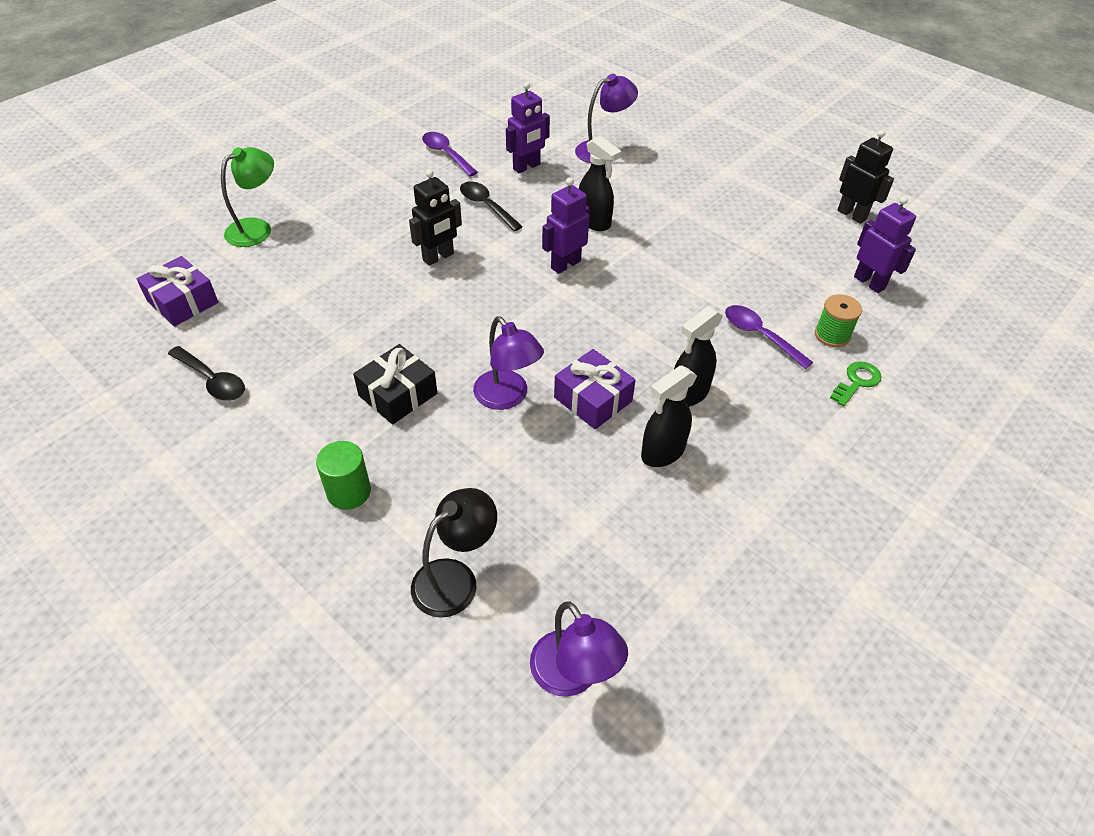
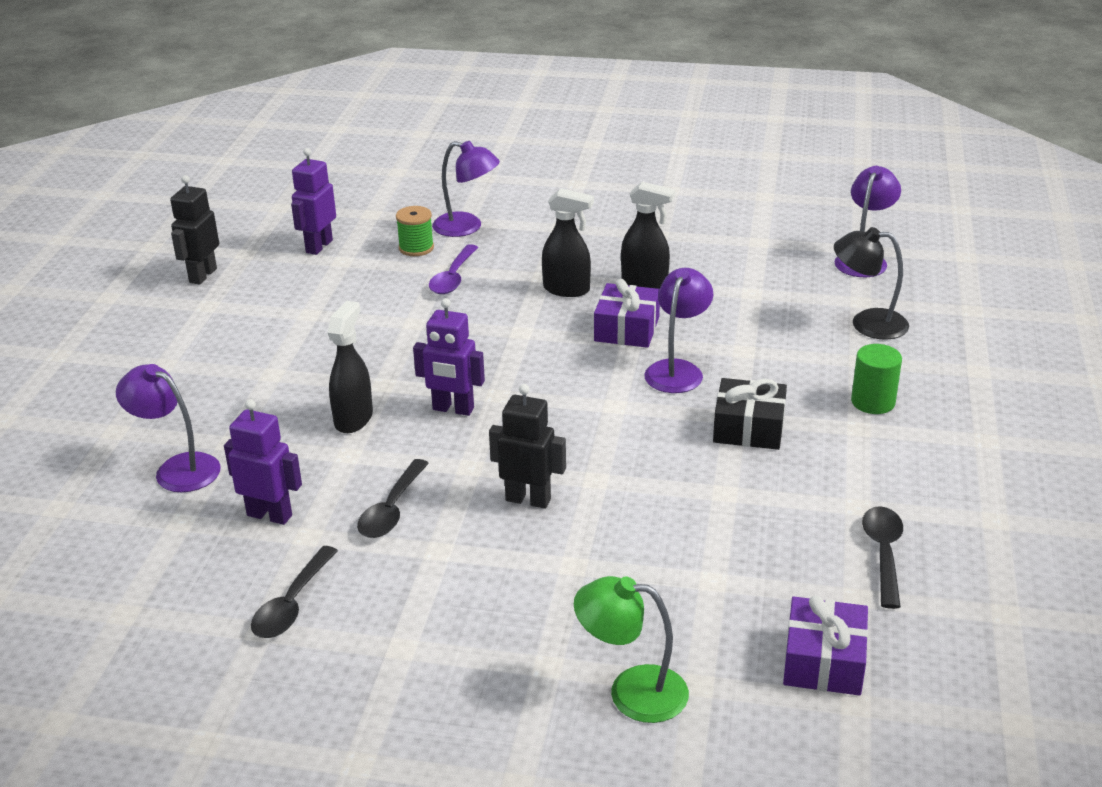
camera: 120 degrees left, 15 degrees down
purple spoon [422,132,478,177] -> black spoon [251,546,338,638]
green key [830,362,881,407] -> purple lamp [432,141,500,237]

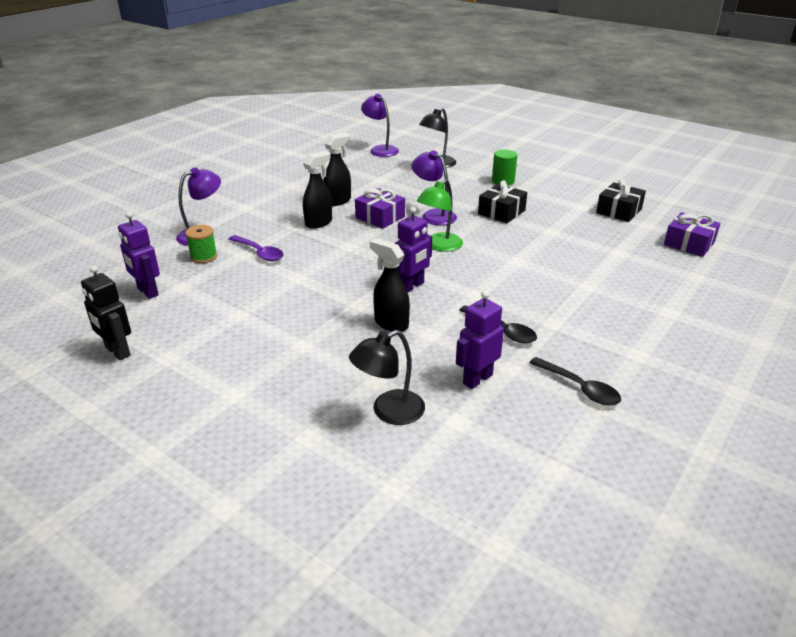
camera: 65 degrees left, 0 degrees up
purple lamp [116,364,221,492] -> black lamp [349,330,425,425]
black robot [489,384,566,509] -> none
green lamp [574,576,689,723] -> green lamp moved to [417,179,463,252]
black spoon [862,506,903,609] -> black gift [596,179,646,222]

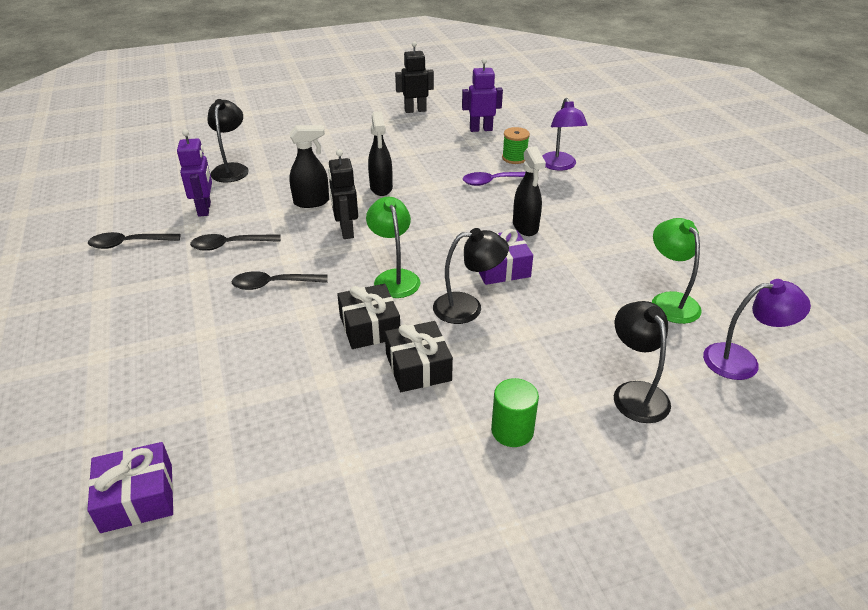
camera: 125 degrees right, 5 degrees up
black spray bottle [323,133,351,206] -> black spray bottle moved to [368,111,393,196]
purple robot [395,207,432,292] -> black robot [328,149,358,239]
purple lamp [412,150,457,225] -> black lamp [433,228,509,324]
black gift [596,179,646,222] -> black gift moved to [337,284,400,349]
none -> black spoon [231,271,328,290]
none -> green lamp [652,218,702,324]

